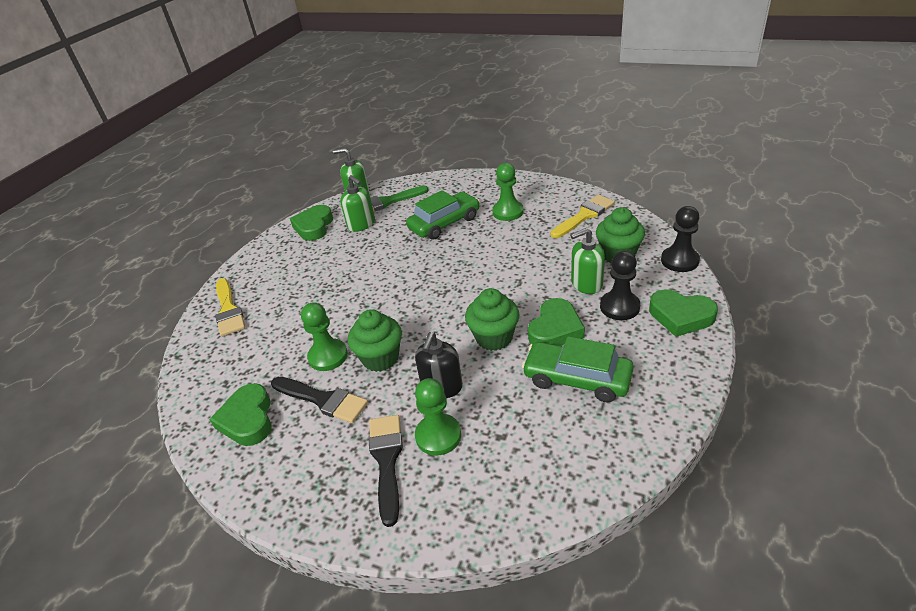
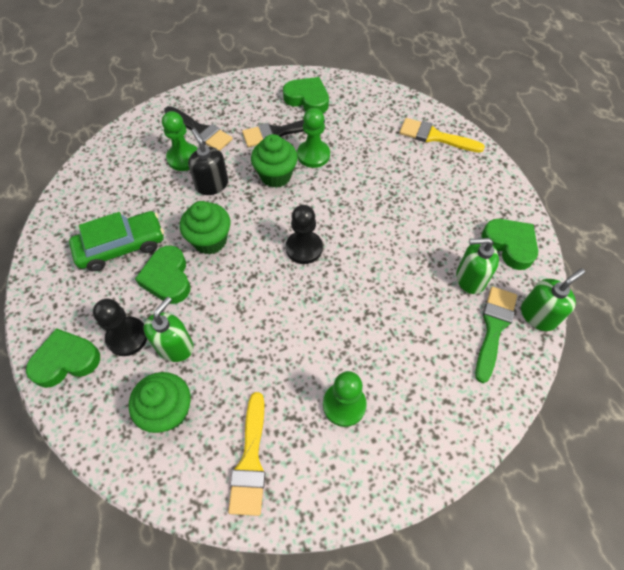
camera: 130 degrees right, 20 degrees up
green car [406,190,480,240] -> none
black pawn [661,206,700,272] -> black pawn moved to [286,205,323,264]

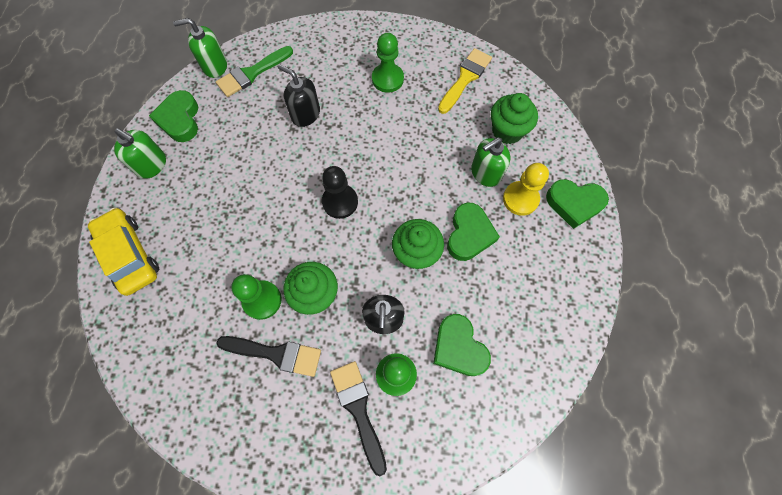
camera: 150 degrees left, 10 degrees up
green car [69,211,164,271] -> none
black pawn [93,299,147,356] -> yellow pawn [503,163,549,216]
green heart [283,77,329,113] -> green heart moved to [433,314,491,376]
yellow brush [399,118,485,153] -> yellow car [88,207,159,296]
green soap dispenser [456,238,499,294] -> green soap dispenser moved to [114,128,166,179]
none -> black soap dispenser [278,65,320,127]

